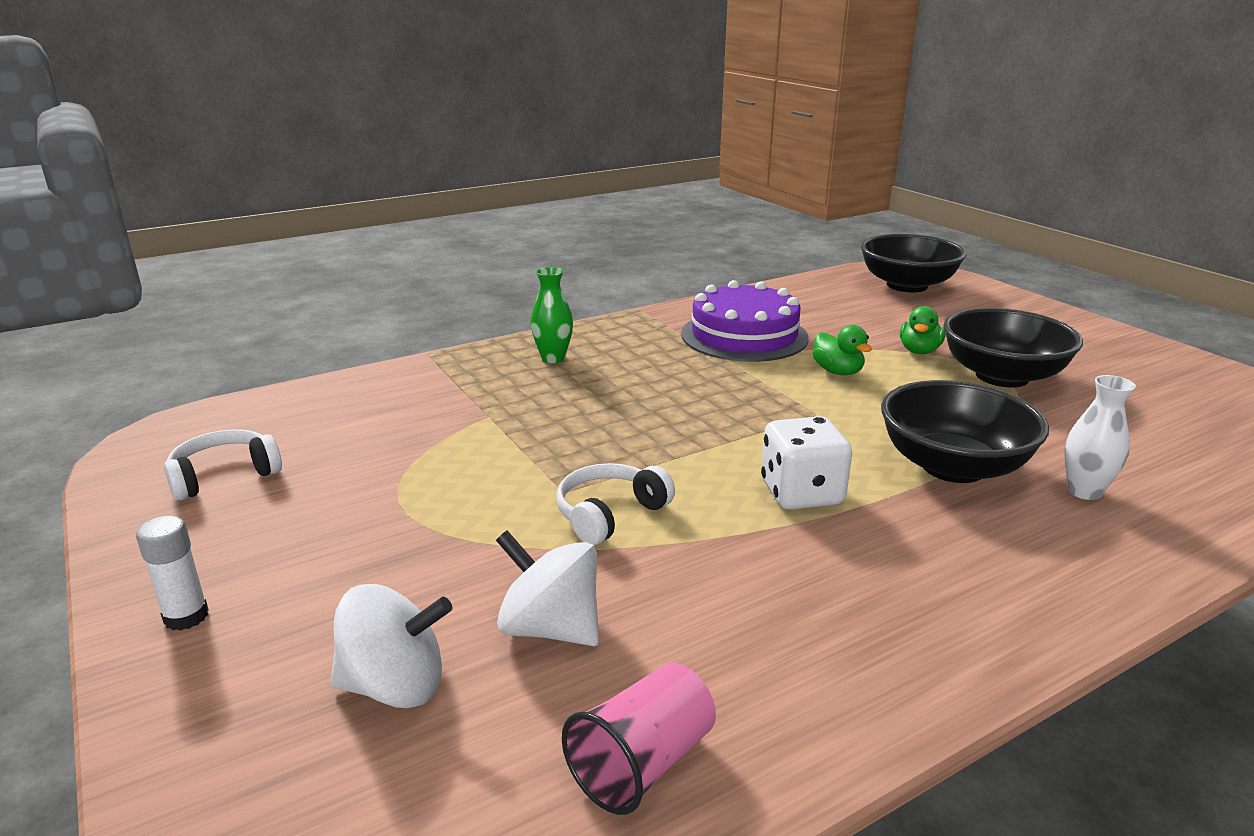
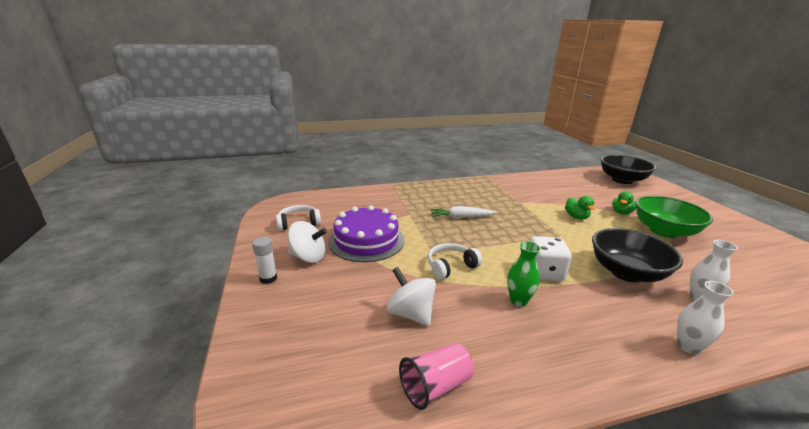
camera: 15 degrees right, 0 degrees up
white spinning top [330,584,452,708] -> white spinning top moved to [288,221,327,263]
green vase [530,267,573,363] -> green vase moved to [507,241,541,307]
purple cake [681,280,809,362] -> purple cake moved to [328,205,405,262]
black bowl [943,308,1083,387] -> green bowl [635,196,713,238]
none -> white carrot [430,206,497,219]
none -> white vase [677,281,733,354]

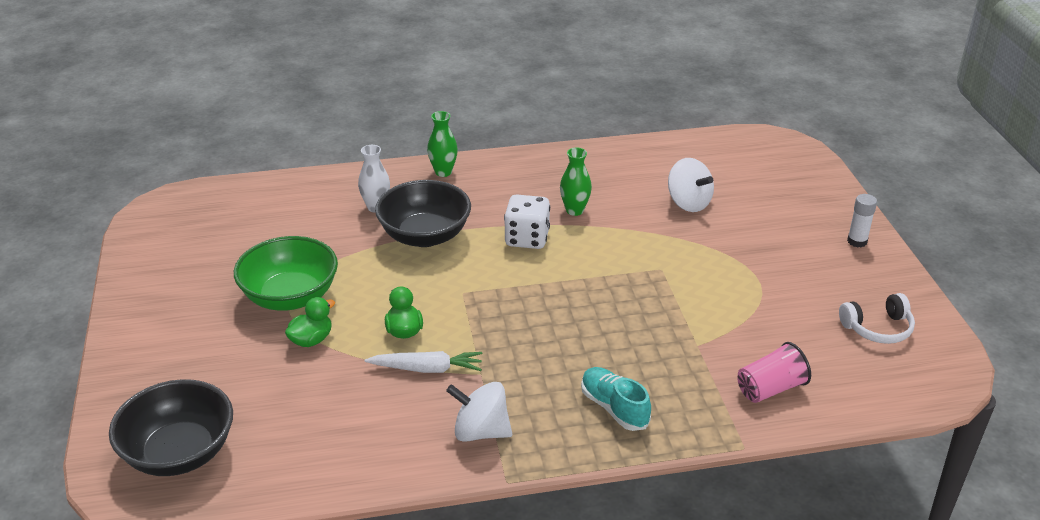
camera: 175 degrees left, 10 degrees up
white spinning top [288,221,327,263] -> white spinning top moved to [446,382,512,442]
purple cake [328,205,405,262] -> none
pink cup [399,343,473,410] -> pink cup moved to [737,342,811,403]
white headphones [428,243,482,280] -> none
white carrot [430,206,497,219] -> white carrot moved to [365,351,482,373]
white vase [677,281,733,354] -> green vase [427,111,458,177]
none -> turquoise shoe [581,367,651,431]

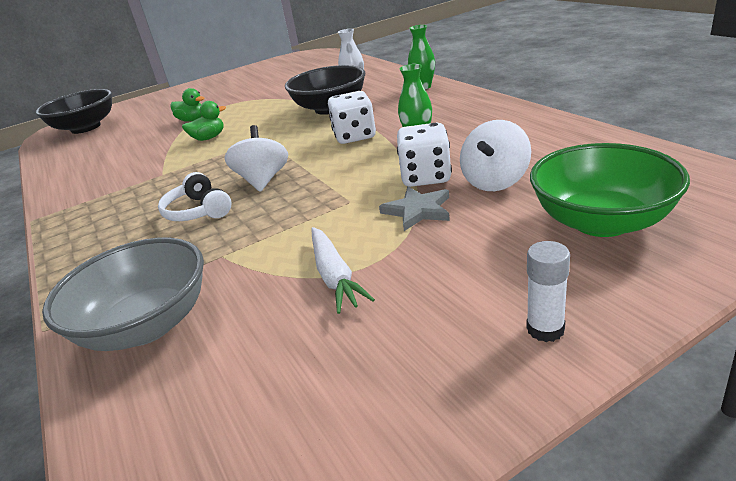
camera: 75 degrees right, 5 degrees down
green bowl [234,236,338,311] -> green bowl moved to [530,143,690,237]
white carrot [365,351,482,373] -> white carrot moved to [311,227,375,314]
white spinning top [446,382,512,442] -> white spinning top moved to [225,125,288,192]
turquoise shoe [581,367,651,431] -> none
pink cup [737,342,811,403] -> grey bowl [42,238,204,351]
white headphones [839,293,915,344] -> white headphones moved to [158,172,231,221]
none -> grey star [379,187,450,231]
none -> white dice [397,123,452,187]

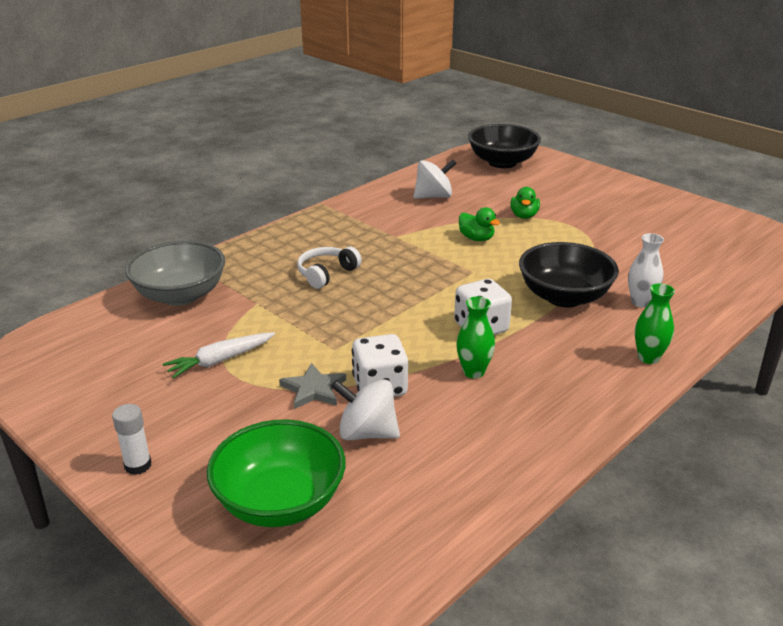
camera: 70 degrees right, 0 degrees up
white spinning top [225,125,288,192] -> white spinning top moved to [413,159,457,199]

